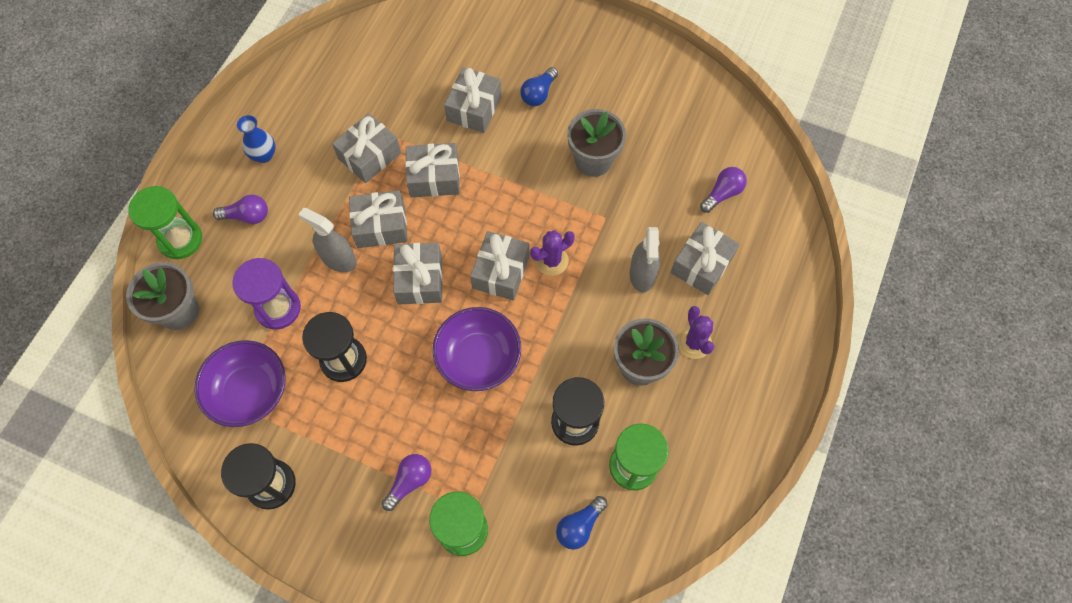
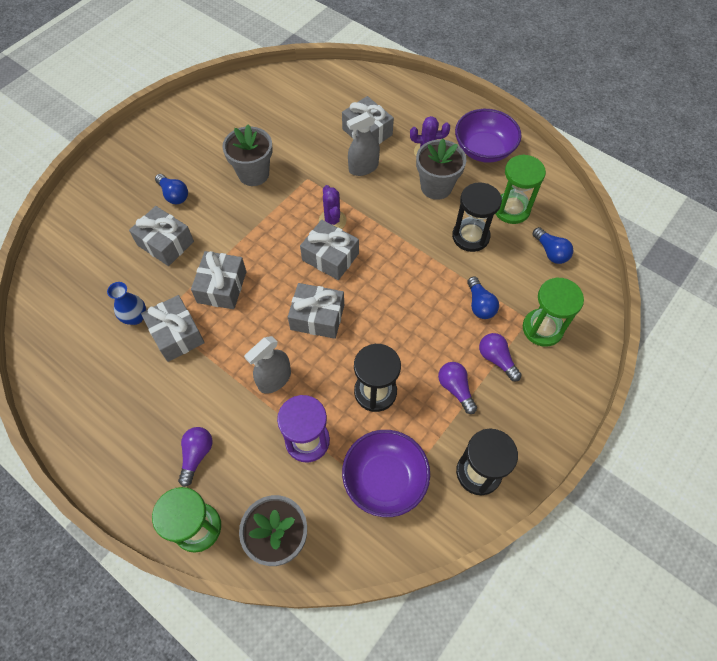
camera: 75 degrees left, 5 degrees down
blue vase [237,115,276,163] -> blue vase moved to [107,282,146,325]
grey gift [349,190,408,248] -> none
purple bowl [432,307,521,391] -> purple bowl moved to [455,109,522,163]
grey spray bottle [630,227,660,292] -> grey spray bottle turned 135 degrees clockwise [347,112,380,176]
purple light bulb [700,167,747,213] -> purple light bulb moved to [438,362,477,414]
none -> blue light bulb [467,276,499,319]

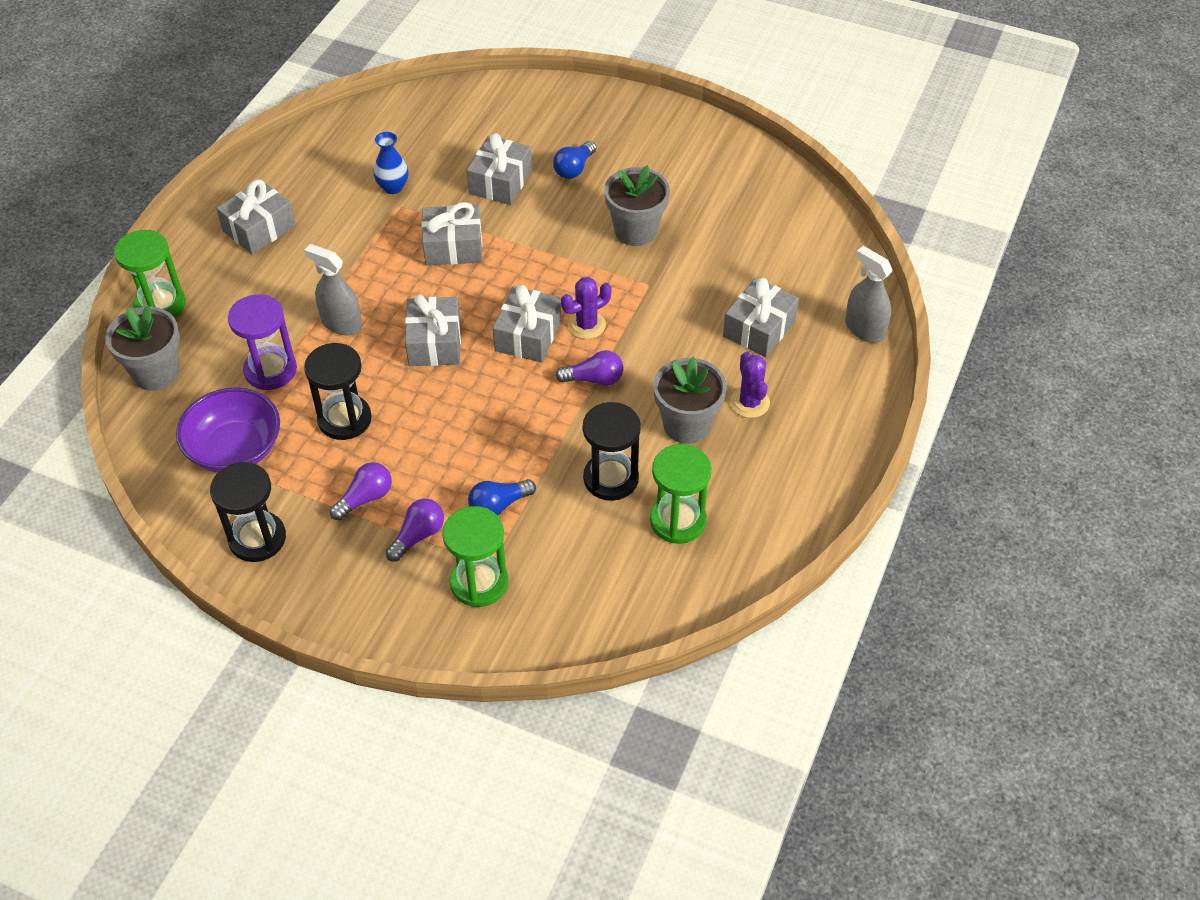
camera: 75 degrees right, 10 degrees down
grey gift [141,295,205,362] -> grey gift moved to [216,180,296,254]
purple light bulb [178,427,212,487] -> purple light bulb moved to [555,350,624,386]
grey spray bottle [347,112,380,176] -> grey spray bottle moved to [845,246,893,343]
purple bowl [455,109,522,163] -> none
blue light bulb [533,227,574,264] -> none

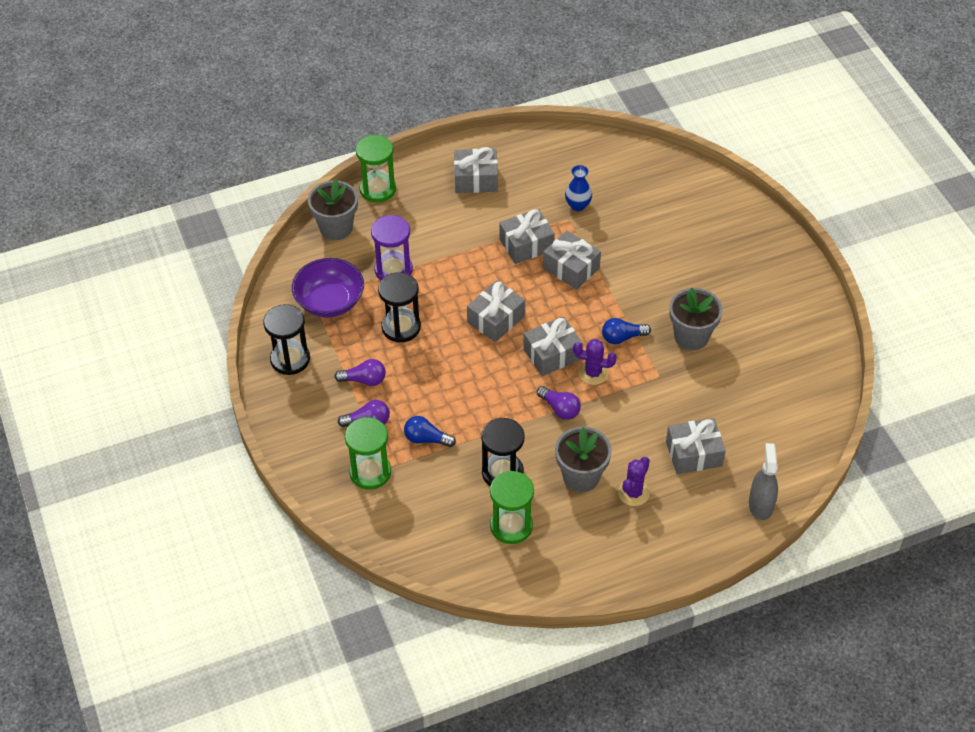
camera: 45 degrees right, 0 degrees up
grey spray bottle [304,244,362,335] -> none
grey gift [467,133,532,205] -> grey gift moved to [499,209,555,264]
blue light bulb [553,141,596,179] -> blue light bulb moved to [602,318,651,344]

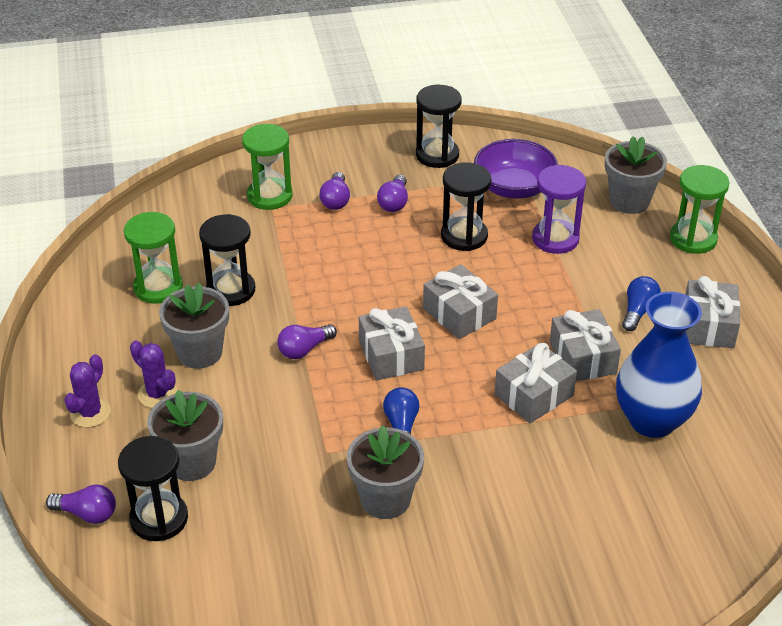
camera: 100 degrees right, 10 degrees down
blue light bulb [404,416,456,447] -> blue light bulb moved to [622,276,661,331]
blue vase [565,165,592,211] -> blue vase [616,292,702,438], size x2.10
purple cactus [573,339,617,385] -> purple cactus moved to [64,354,111,427]
grey gift [666,418,726,474] -> grey flower pot [147,390,223,481]
grey spray bottle [749,443,778,520] -> purple light bulb [46,484,116,524]
none -> black hourglass [118,436,188,541]

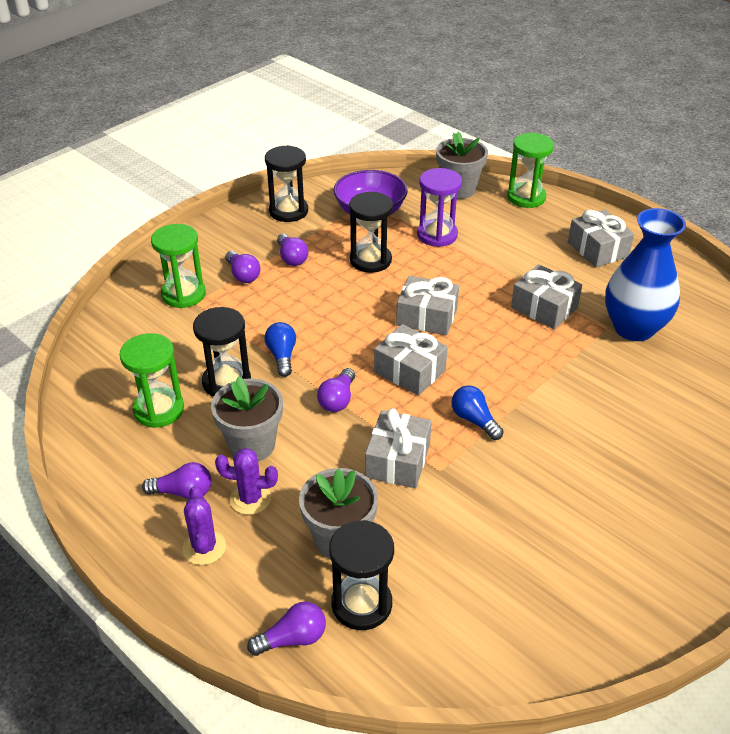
camera: 35 degrees left, 0 degrees up
grey flower pot [347,425,424,519] -> none
grey gift [495,343,577,423] -> grey gift moved to [365,408,432,488]
blue light bulb [622,276,661,331] -> blue light bulb moved to [264,322,296,377]
none -> purple light bulb [142,462,211,499]

